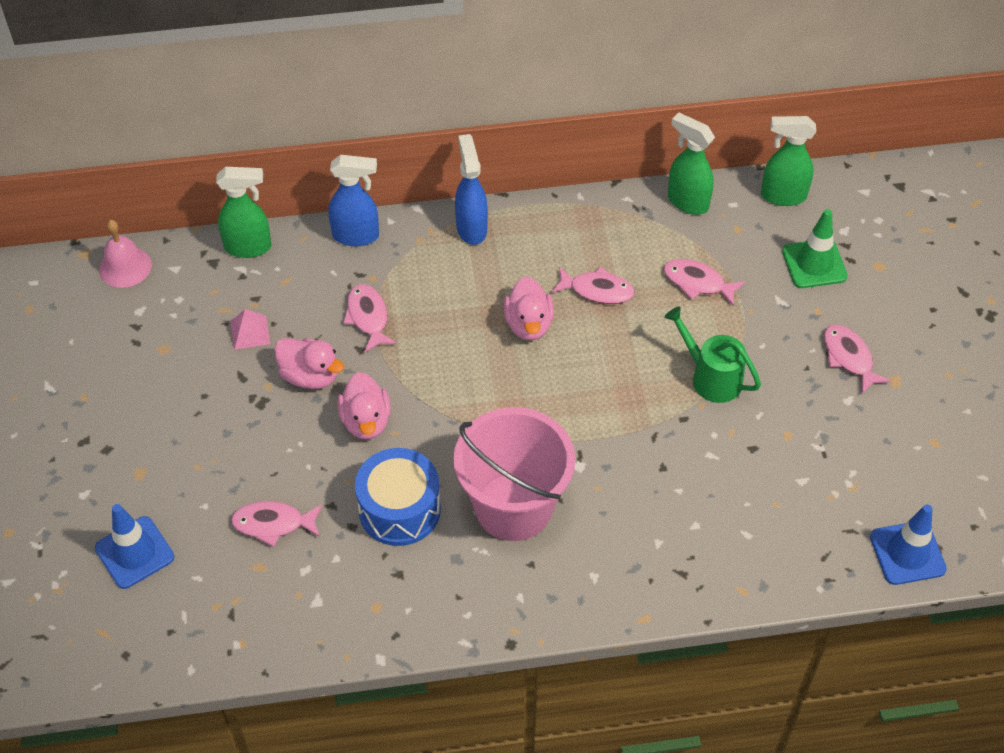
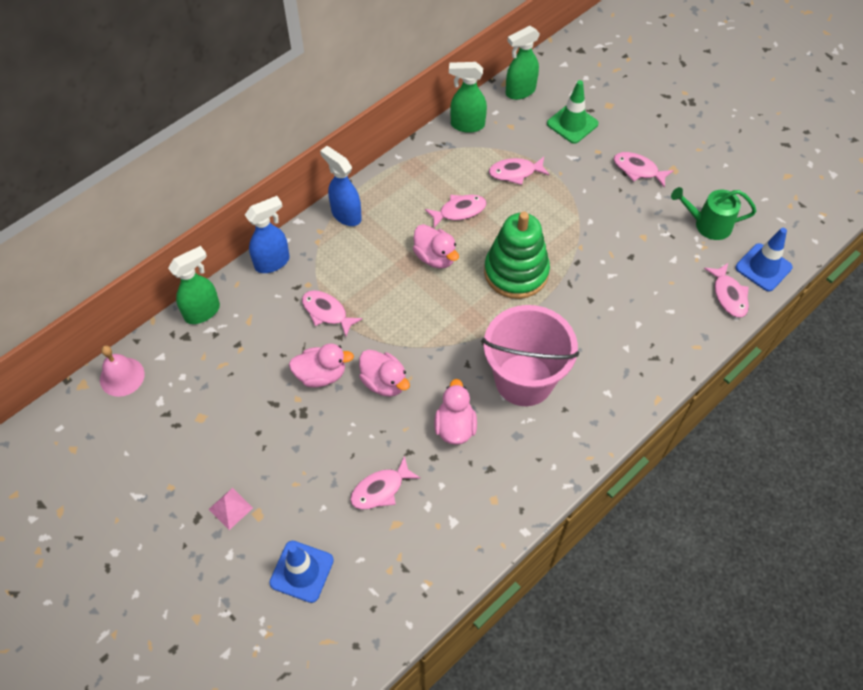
camera: 35 degrees left, 5 degrees up
pink pyramid [230,309,270,350] -> pink pyramid moved to [208,488,253,530]
blue drum [355,448,441,546] -> pink duck [434,379,477,445]
green watering can [664,306,761,403] -> green watering can moved to [671,187,756,240]
none -> green stacking toy [484,212,550,299]
none -> pink fish [704,263,749,317]

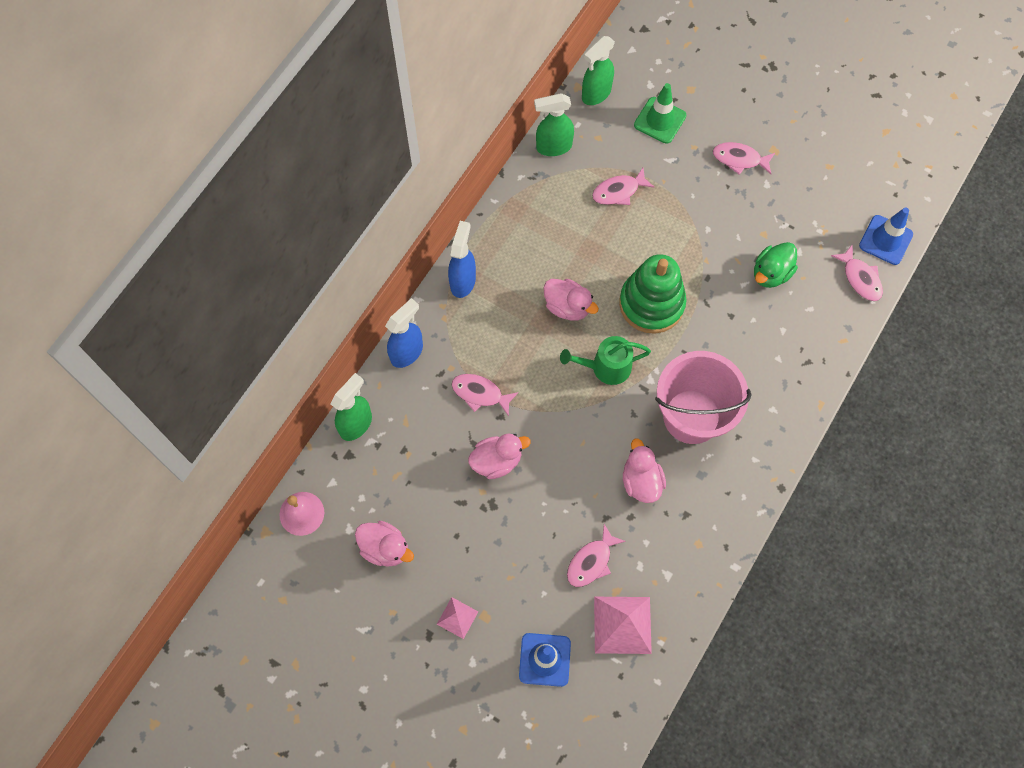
camera: 15 degrees left, 10 degrees up
blue spray bottle [320,146,362,226] -> blue spray bottle turned 75 degrees clockwise [448,221,476,298]
pink duck [359,350,410,397] -> pink duck moved to [355,521,414,567]
pink fish [425,195,487,228] -> none
green watering can [671,187,756,240] -> green watering can moved to [560,336,651,385]
none -> pink pyramid [594,597,652,654]
none -> green duck [754,242,798,288]

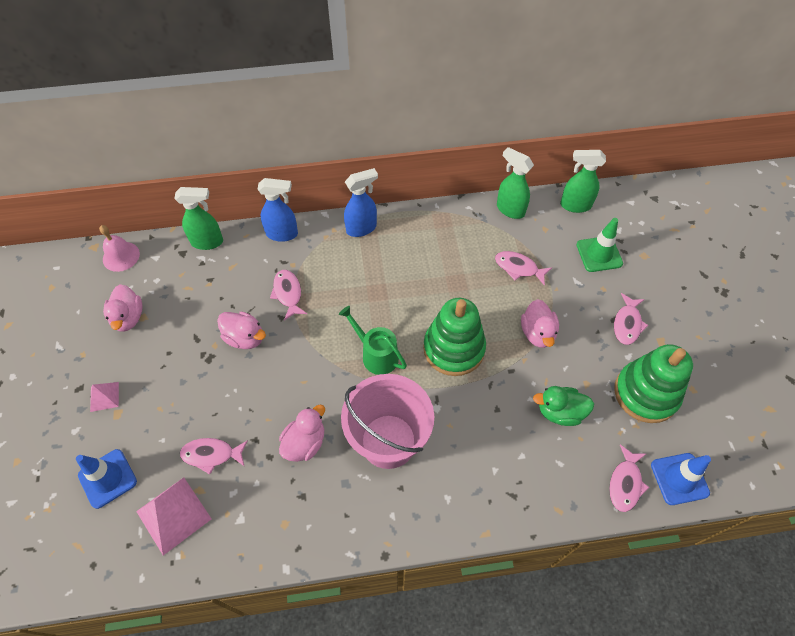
camera: 50 degrees right, 10 degrees down
pink duck [544,279,599,321] -> pink duck moved to [521,299,559,348]
pink fish [713,142,775,175] -> pink fish turned 135 degrees counterclockwise [614,293,648,345]
none -> green stacking toy [614,344,693,423]

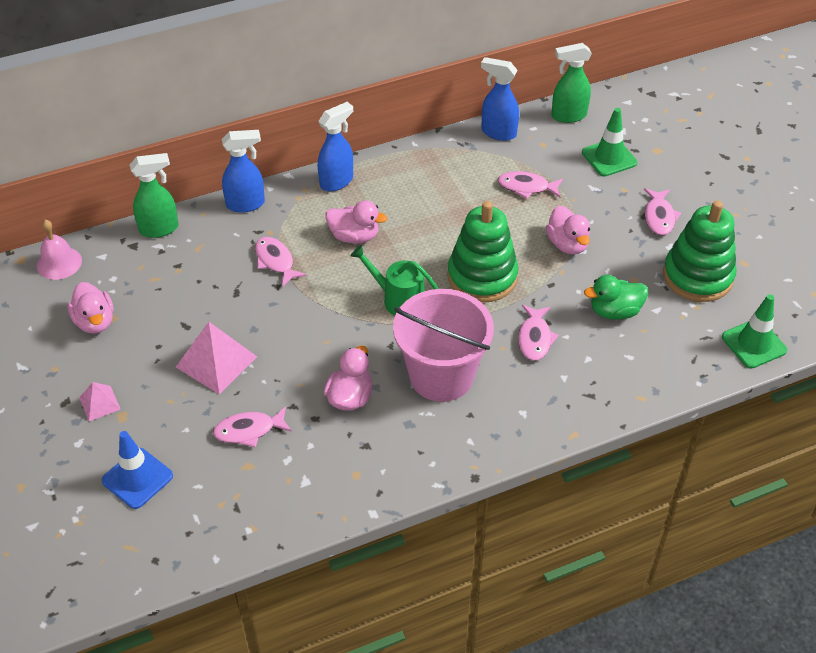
camera: 15 degrees left, 10 degrees down
pink pyramid [136,477,211,555] -> pink pyramid moved to [176,322,257,394]
pink duck [217,311,266,349] -> pink duck moved to [325,201,387,244]
green spray bottle [497,147,534,219] -> blue spray bottle [481,57,519,141]
pink fish [609,445,649,512] -> pink fish moved to [518,305,559,361]
blue traffic cone [651,453,711,505] -> green traffic cone [722,294,787,368]

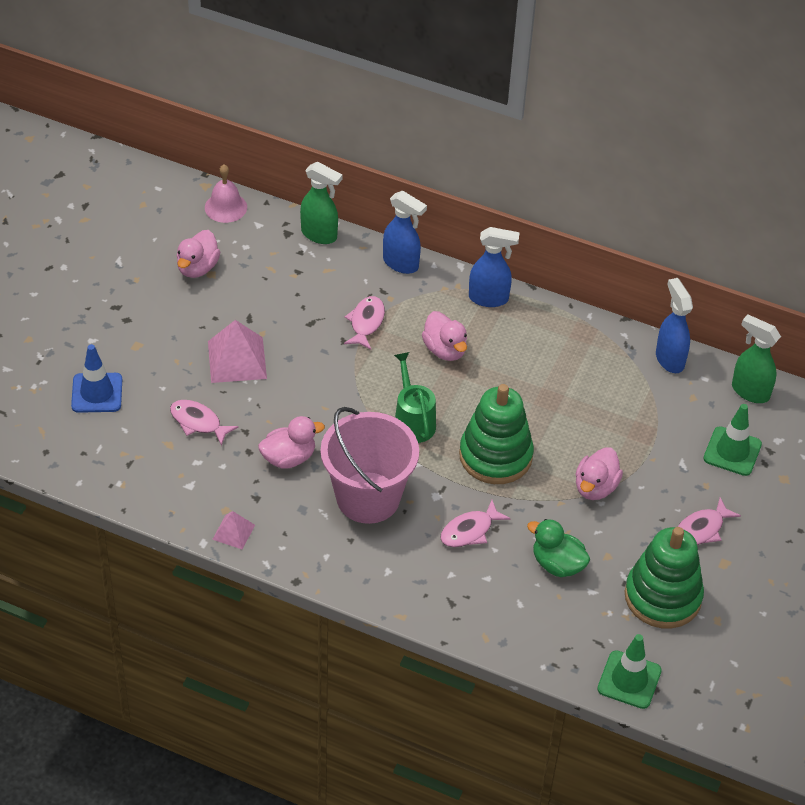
camera: 45 degrees right, 0 degrees up
pink pyramid [79,382,121,421] -> pink pyramid moved to [212,511,255,549]
pink fish [498,171,563,199] -> none

